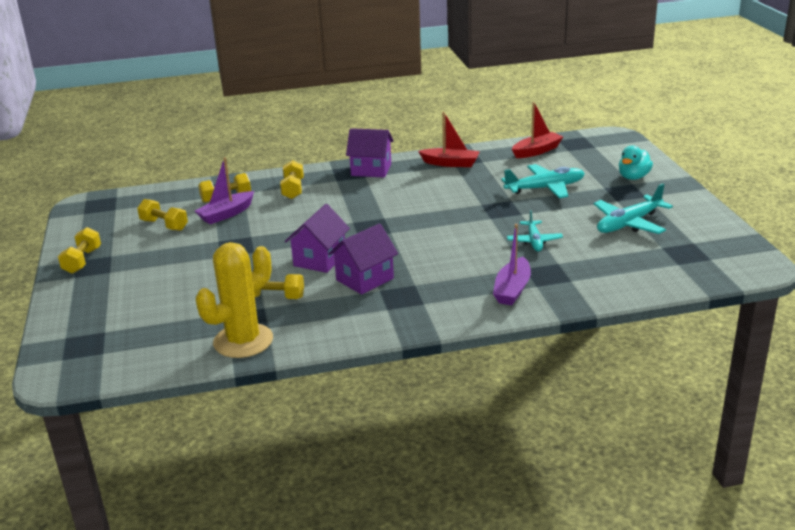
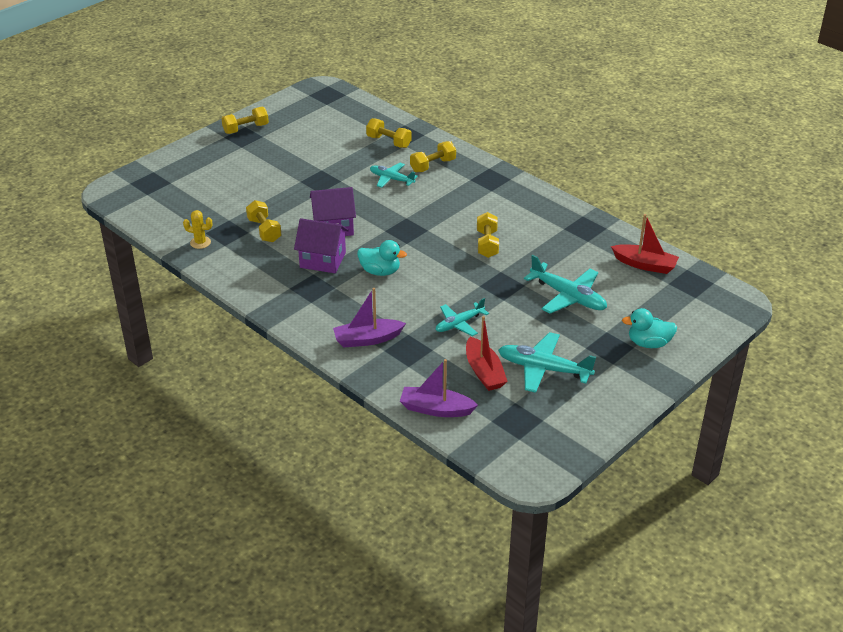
camera: 55 degrees right, 10 degrees up
yellow dumbbell [137,199,188,231] -> yellow dumbbell moved to [477,212,499,258]
purple boat [195,157,254,224] -> purple boat moved to [400,359,478,417]
yellow cactus [196,242,273,358] -> yellow cactus [183,210,212,249], size x0.44
purple house [346,128,393,177] -> none
red boat [418,112,480,167] -> red boat moved to [466,316,508,391]
none -> turquoise duck [357,240,407,276]
none -> turquoise plane [370,163,418,188]

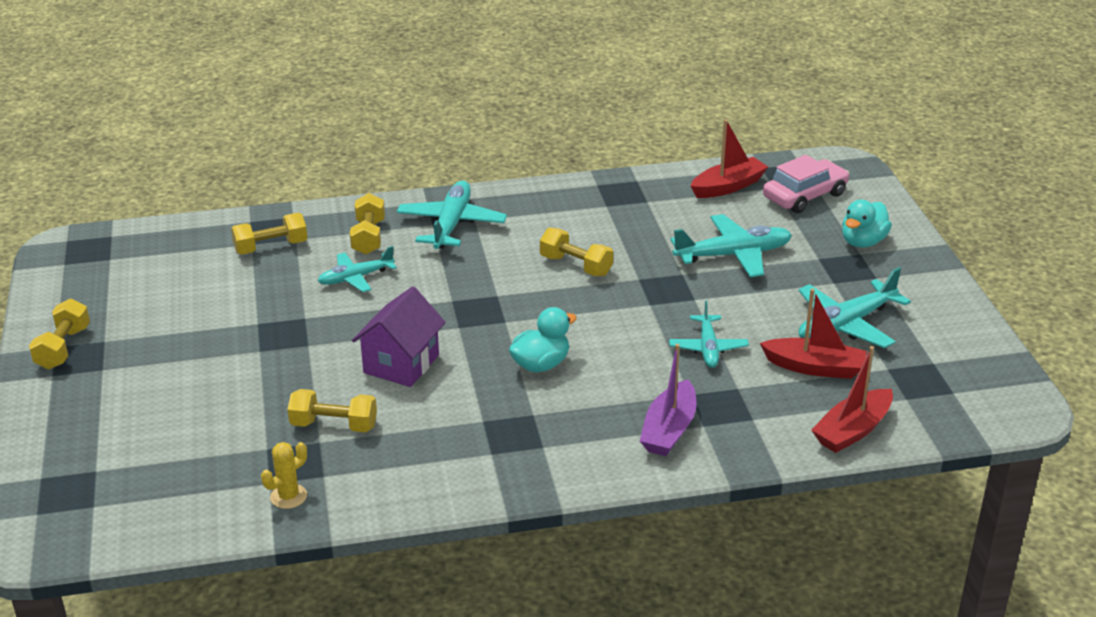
camera: 55 degrees left, 5 degrees down
purple house [294,218,349,273] -> none
purple boat [400,359,478,417] -> red boat [811,346,893,453]
none -> turquoise plane [397,181,507,249]
none -> pink car [763,155,849,213]

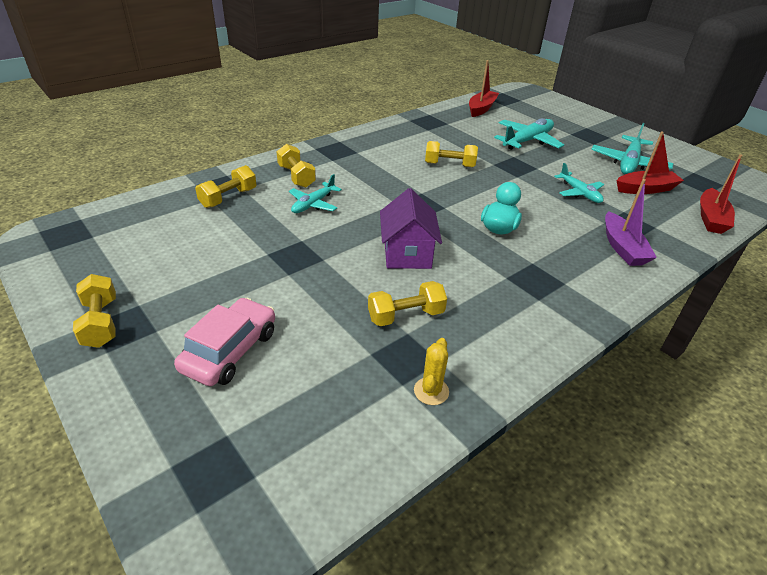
camera: 30 degrees left, 5 degrees up
turquoise plane [397,181,507,249] -> none
pink car [763,155,849,213] -> pink car moved to [174,298,275,386]
turquoise duck [842,200,892,247] -> none

